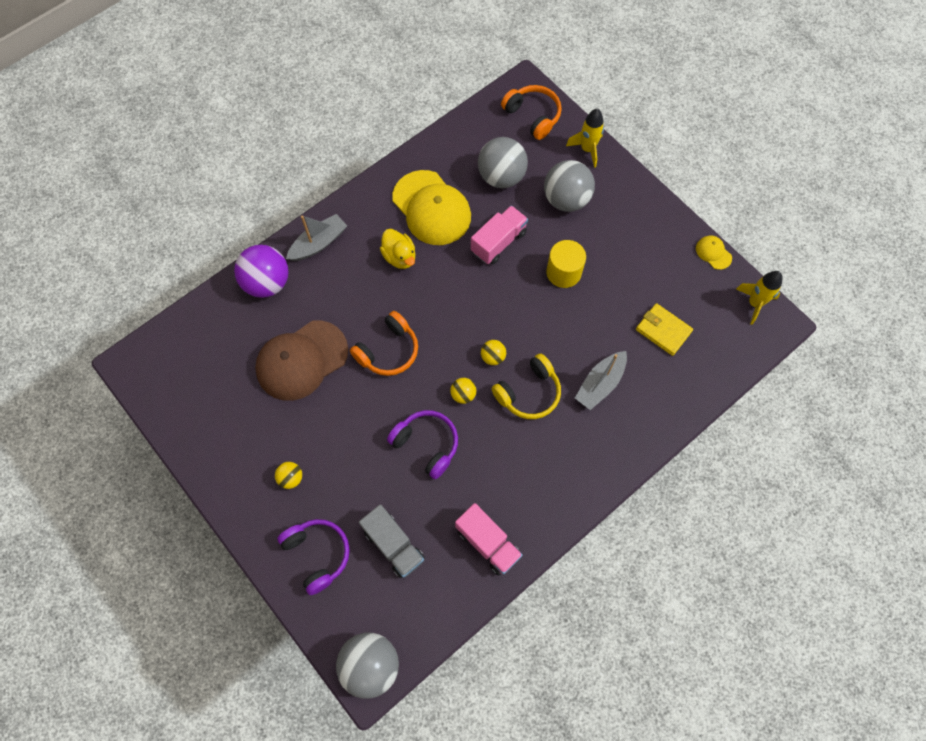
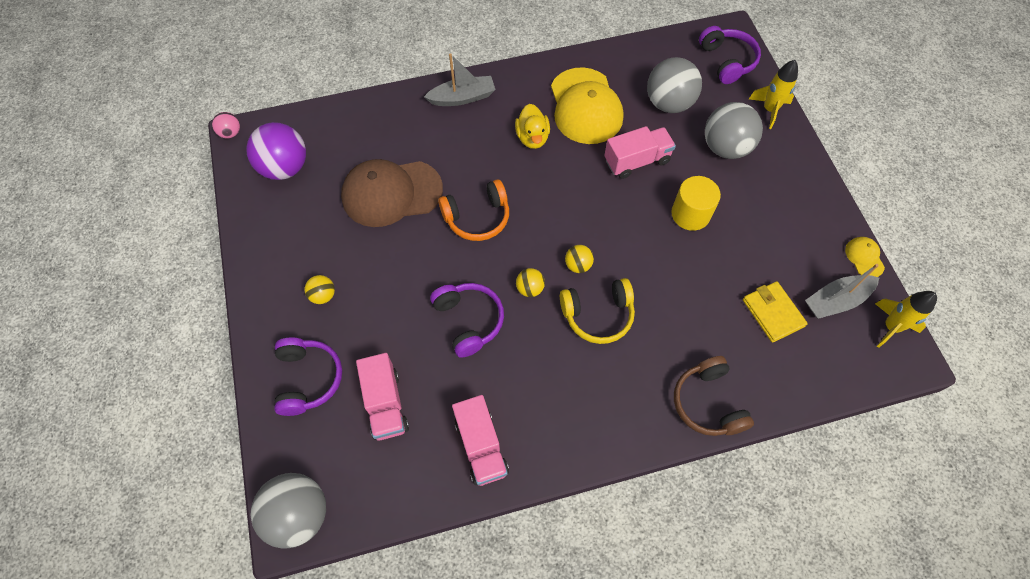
camera: 25 degrees right, 5 degrees down
purple ball [234,245,289,298] -> purple ball moved to [246,122,306,180]
grey truck [359,504,425,578] -> pink truck [356,353,409,440]
orange headphones [501,85,562,140] -> purple headphones [699,26,761,84]
grey boat [575,351,627,410] -> grey boat moved to [805,264,879,319]
none -> pink ball [212,112,240,138]
none -> brown headphones [674,356,754,436]

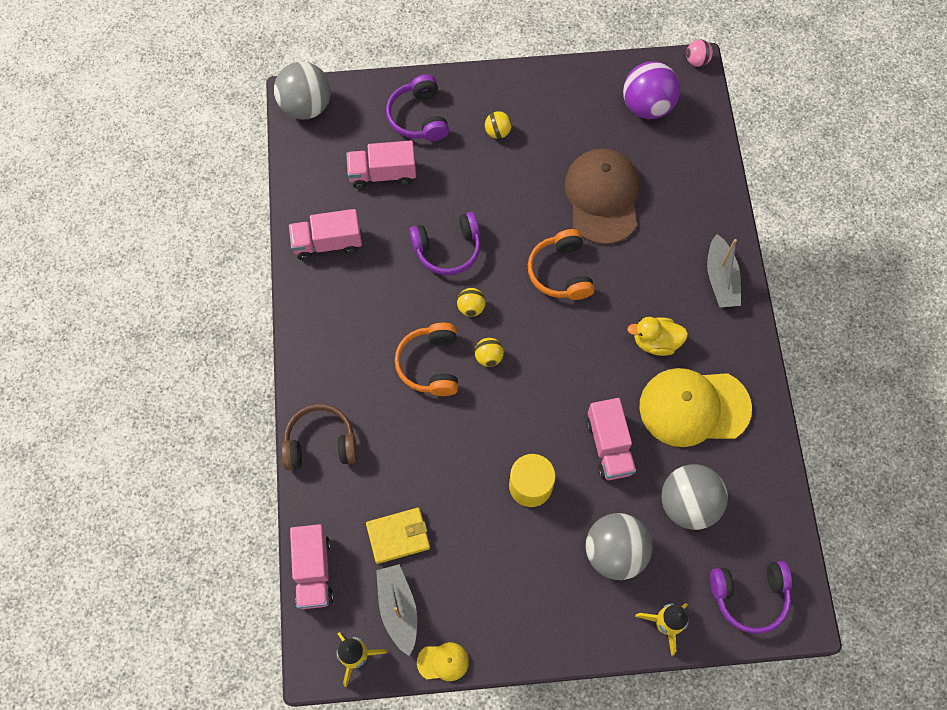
camera: 100 degrees right, 5 degrees up
purple headphones [274,337,342,416] -> purple headphones turned 75 degrees clockwise [386,75,449,141]
yellow headphones [560,278,635,344] -> orange headphones [395,323,458,396]
none -> pink truck [290,524,334,609]

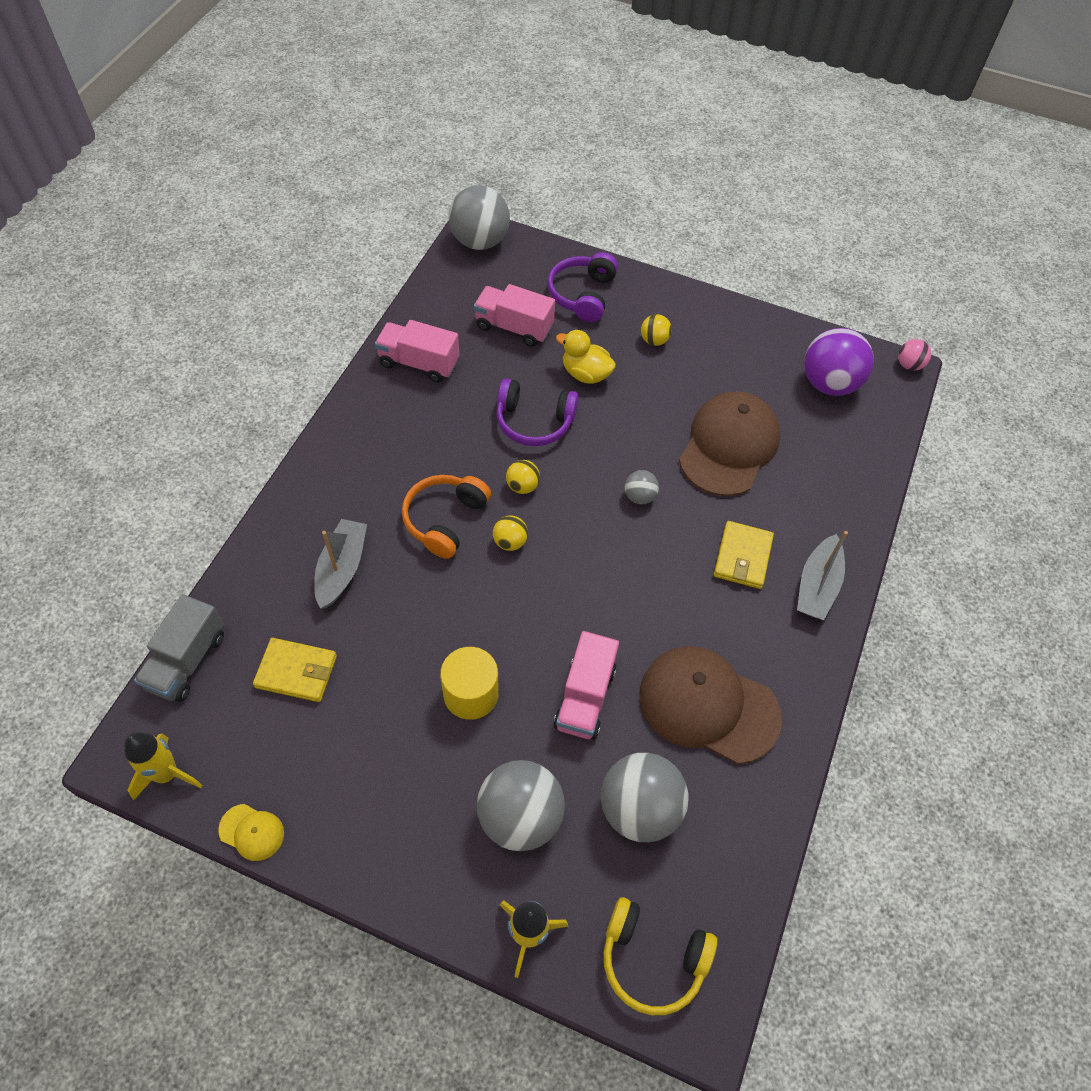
camera: 25 degrees right, 10 degrees down
brown headphones [281,404,357,470] -> none
pink truck [290,524,334,609] -> grey truck [134,594,224,702]
grey boat [376,564,417,656] -> grey boat moved to [314,519,367,609]
orange headphones [528,229,595,300] -> grey ball [625,470,659,504]
yellow duck [627,317,688,356] -> yellow duck moved to [556,330,616,384]
yellow cap [639,368,752,447] -> brown cap [639,646,782,764]
purple headphones [710,561,792,634] -> yellow headphones [603,897,717,1015]
none -> yellow wallet [714,521,774,589]

